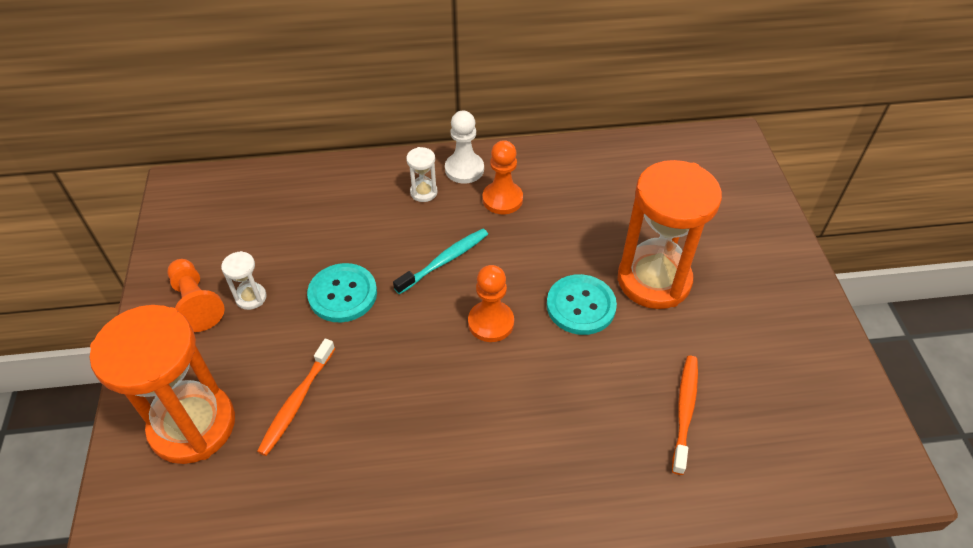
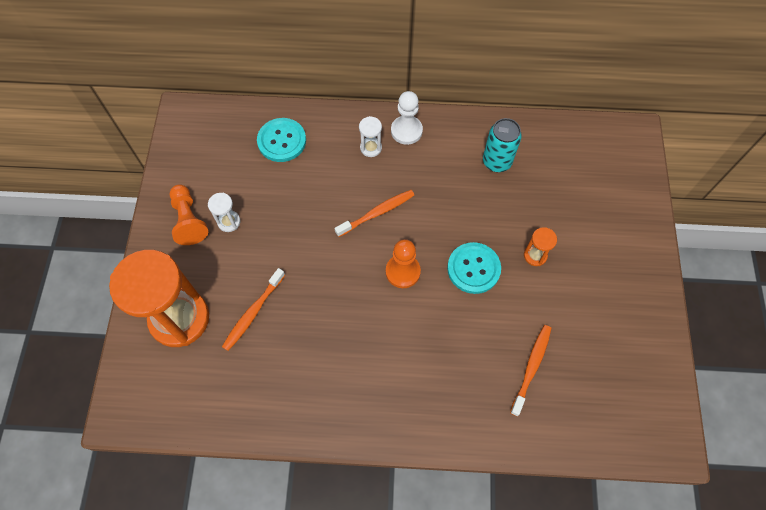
camera: 10 degrees right, 15 degrees up
turquoise button [307,263,377,322] -> turquoise button moved to [257,118,306,162]
turquoise toothbrush [393,229,488,294] -> orange toothbrush [334,190,414,237]
orange pawn [483,140,523,214] -> none
orange hourglass [618,160,722,309] -> orange hourglass [524,227,557,266], size x0.41
none -> turquoise can [483,118,522,172]

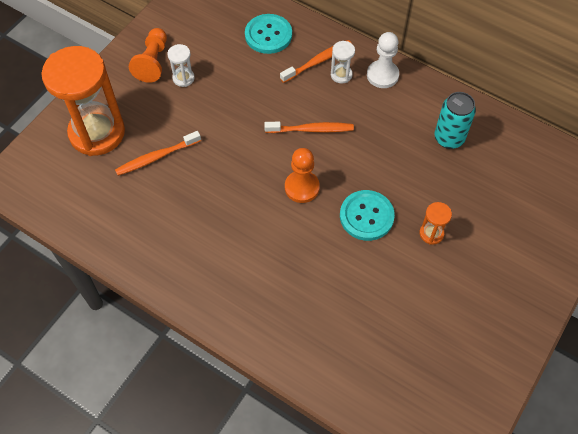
camera: 30 degrees right, 5 degrees down
orange toothbrush [510,325,552,416] -> orange toothbrush moved to [280,40,351,83]

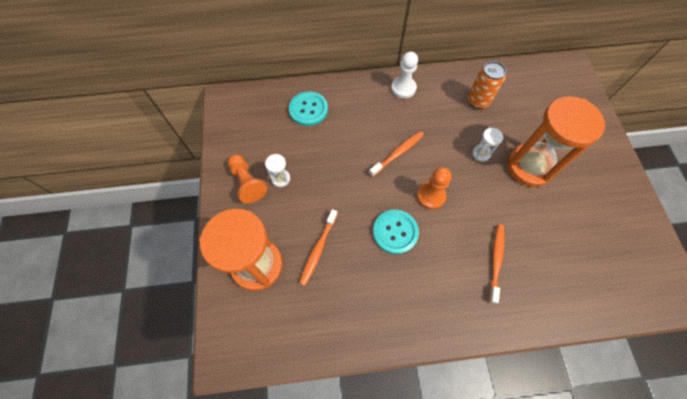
camera: 40 degrees left, 5 degrees up
orange toothbrush [280,40,351,83] -> orange toothbrush moved to [489,224,505,304]
white hourglass [331,41,355,83] -> white hourglass moved to [472,128,503,162]
turquoise button [340,190,395,241] -> turquoise button moved to [373,210,419,254]
orange hourglass [420,202,452,245] -> orange hourglass [507,96,605,187], size x2.44
turquoise can [434,92,476,149] -> orange can [468,61,506,109]

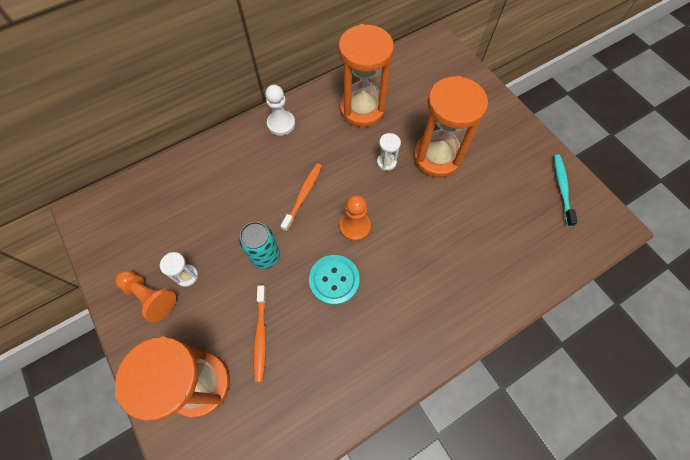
camera: 25 degrees left, 0 degrees up
turquoise button [289,91,328,126] -> none
orange can [468,61,506,109] -> orange hourglass [339,24,394,127]
orange toothbrush [489,224,505,304] -> none
none -> turquoise can [239,222,280,269]
none -> turquoise toothbrush [554,155,578,227]

